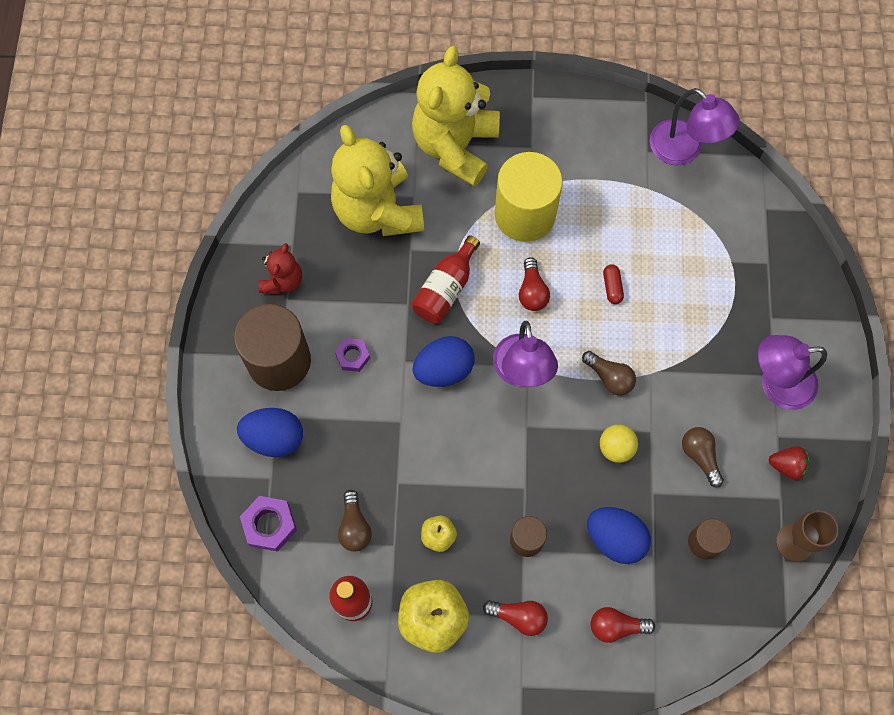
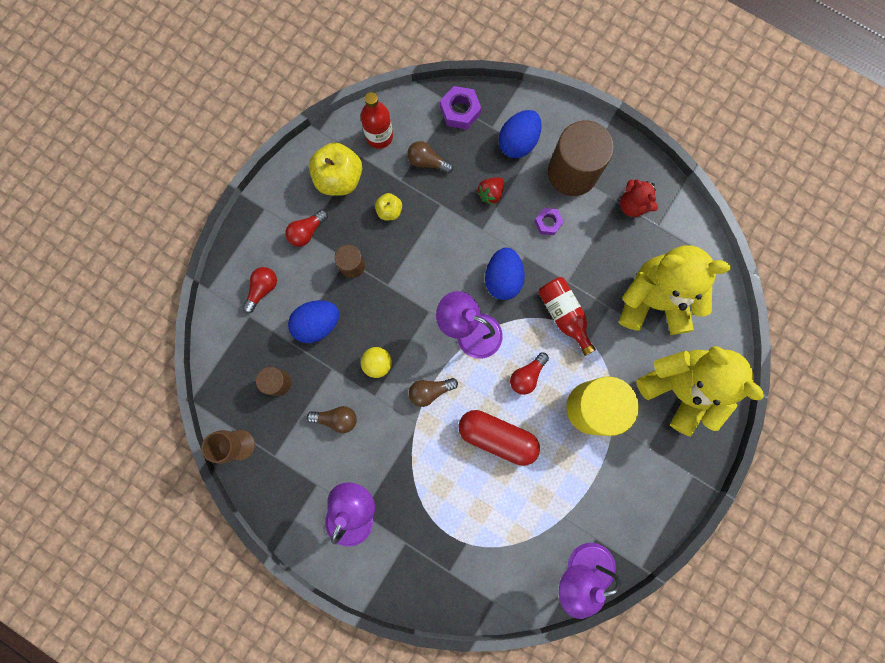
camera: 120 degrees right, 10 degrees up
red light bulb [519,257,550,311] -> red light bulb turned 75 degrees counterclockwise [510,352,549,395]
red capsule [603,264,624,304] -> red capsule [458,410,540,466], size x2.34
red strawberry [768,446,810,480] -> red strawberry moved to [476,177,504,205]

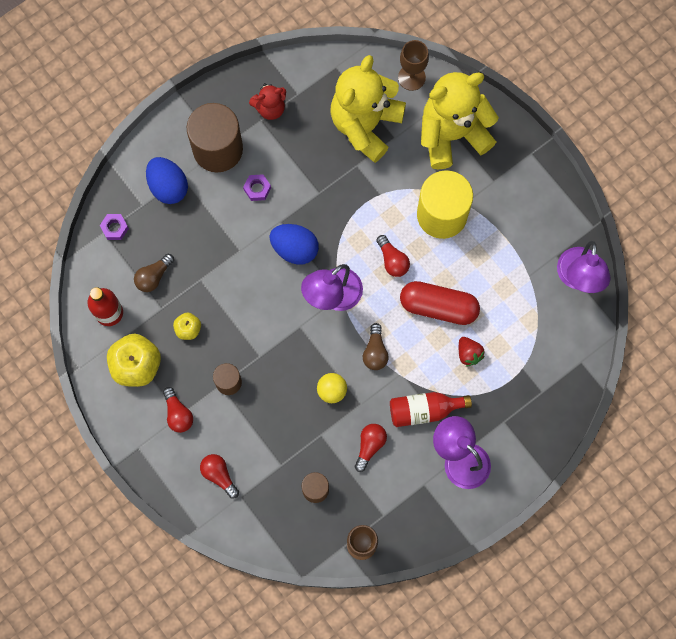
camera: 70 degrees left, 5 degrees down
blue egg [288,300,339,343] -> none
brown light bulb [307,406,357,433] -> red light bulb [355,424,387,472]
purple nut [440,86,481,129] -> purple nut [100,214,129,240], size x0.66
red capsule [458,410,540,466] -> red capsule turned 60 degrees clockwise [400,281,480,325]
red strawberry [476,177,504,205] -> red strawberry moved to [459,337,485,367]
red bottle [538,277,596,356] -> red bottle moved to [390,392,472,427]
none -> brown goblet [398,40,429,91]

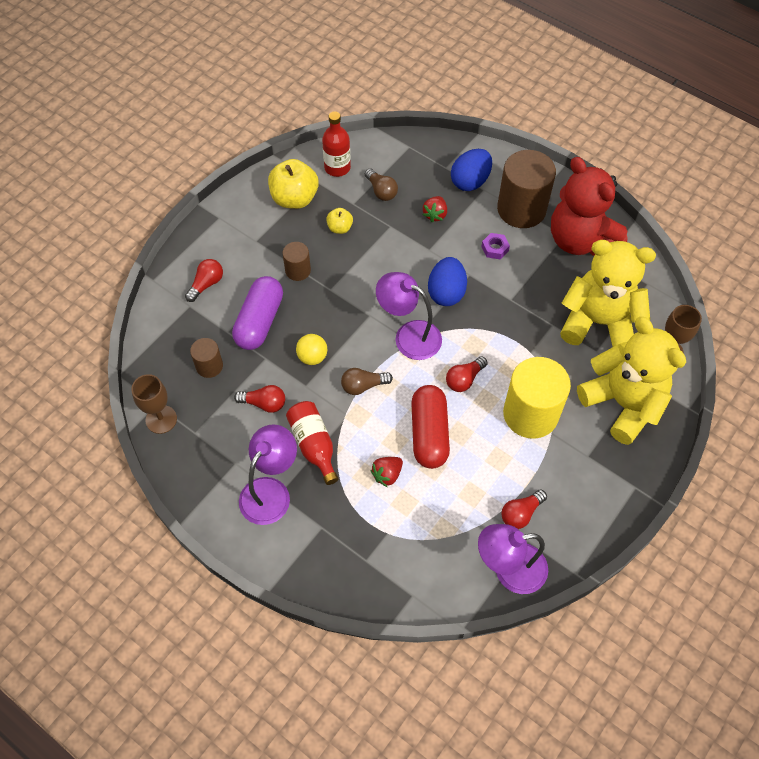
camera: 75 degrees right, 15 degrees down
purple nut [100,214,129,240] -> none
brown light bulb [134,254,174,292] -> brown light bulb turned 150 degrees counterclockwise [365,168,398,201]
red light bulb [163,387,193,433] -> red light bulb moved to [501,490,547,529]
red teddy bear [249,83,286,120] -> red teddy bear [551,157,627,256], size x2.06
none -> purple capsule [232,276,283,350]
none -> red strawberry [423,196,447,222]

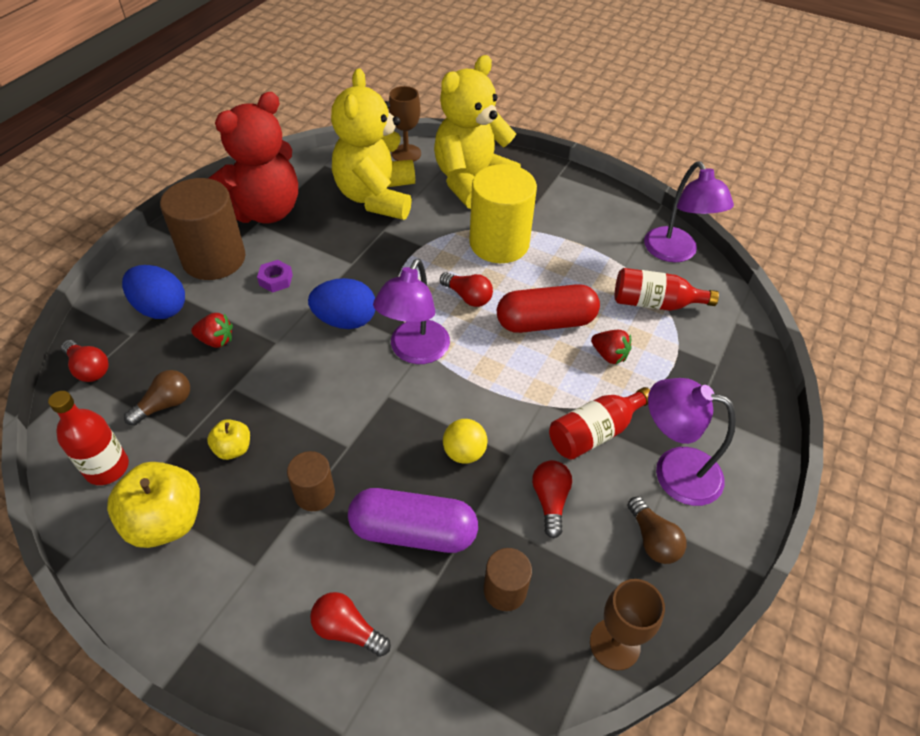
camera: 100 degrees left, 10 degrees down
brown light bulb [341,368,393,395] -> brown light bulb moved to [627,496,687,564]
red light bulb [501,490,547,529] -> red light bulb moved to [61,340,109,382]
none -> red bottle [614,268,719,311]

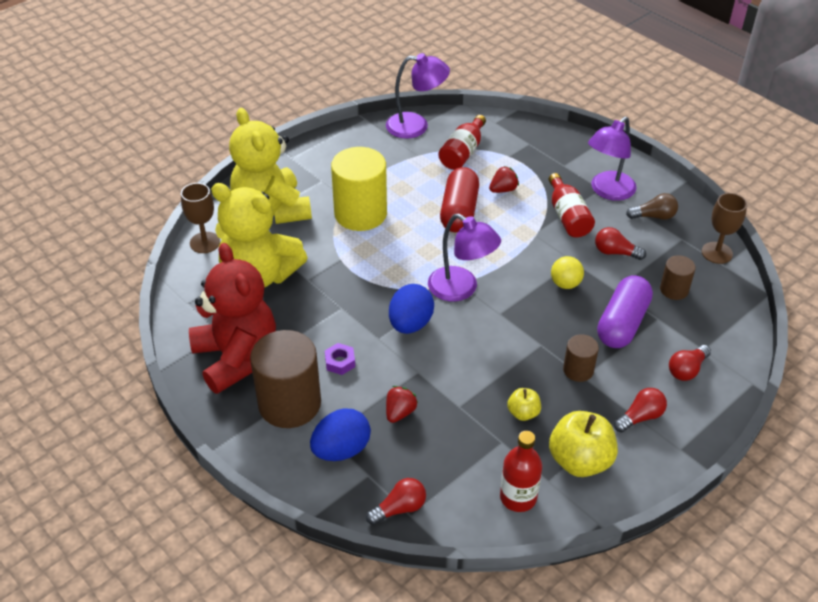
camera: 70 degrees left, 5 degrees down
brown light bulb [124,370,190,426] -> none
red light bulb [440,272,493,307] -> red light bulb moved to [614,388,667,432]

